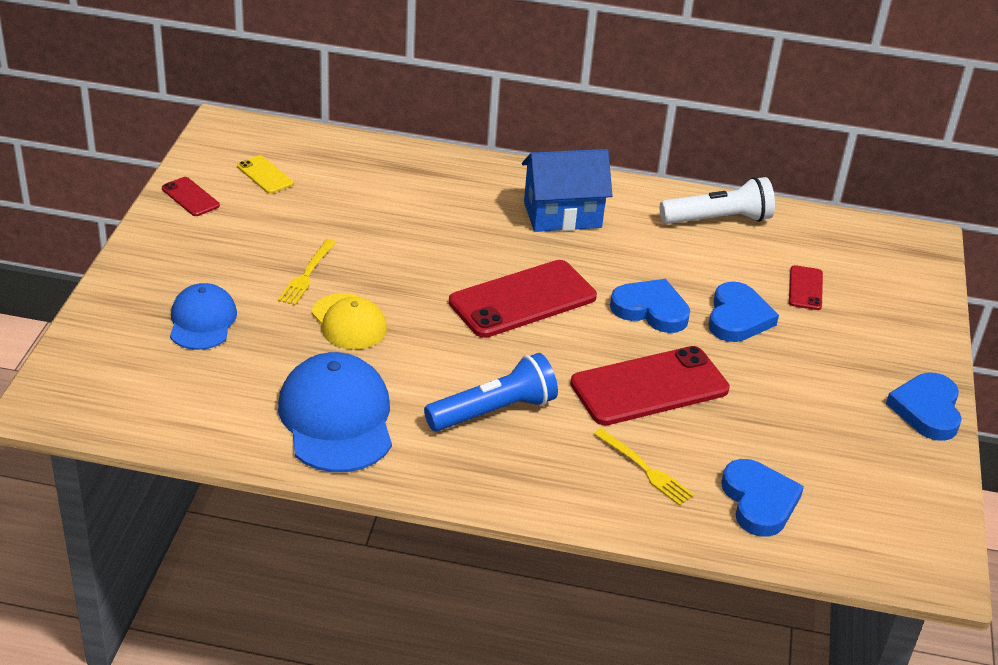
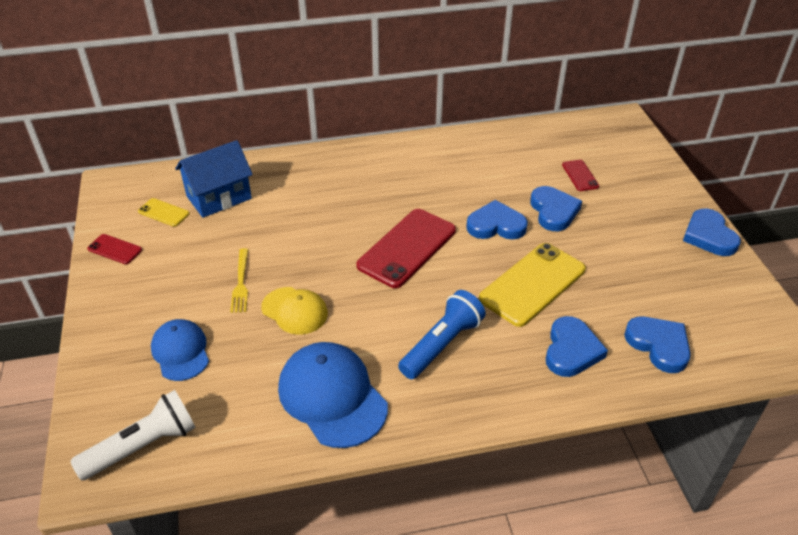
camera: 20 degrees left, 5 degrees up
blue house [522,149,613,232] -> blue house moved to [175,140,253,218]
red phone [570,346,730,425] -> yellow phone [479,243,586,327]
yellow fork [594,428,694,506] -> blue heart [546,316,608,377]
white flashlight [660,177,775,224] -> white flashlight moved to [70,390,196,480]

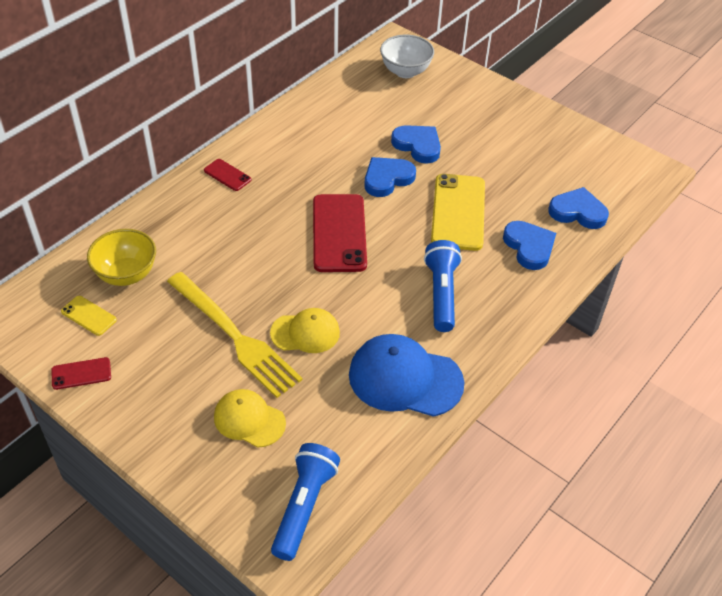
camera: 40 degrees left, 5 degrees up
white flashlight [70,390,196,480] -> blue flashlight [271,443,340,561]
yellow phone [138,198,189,227] -> yellow phone turned 45 degrees clockwise [61,296,117,336]
blue cap [151,319,209,381] -> yellow cap [214,389,286,448]
blue house [175,140,253,218] -> yellow bowl [87,229,156,286]
yellow fork [230,248,248,313] -> yellow fork [167,272,303,398], size x2.10
red phone [562,160,599,191] -> red phone moved to [204,159,251,191]
blue heart [683,209,741,256] -> none
none -> white bowl [380,34,434,78]

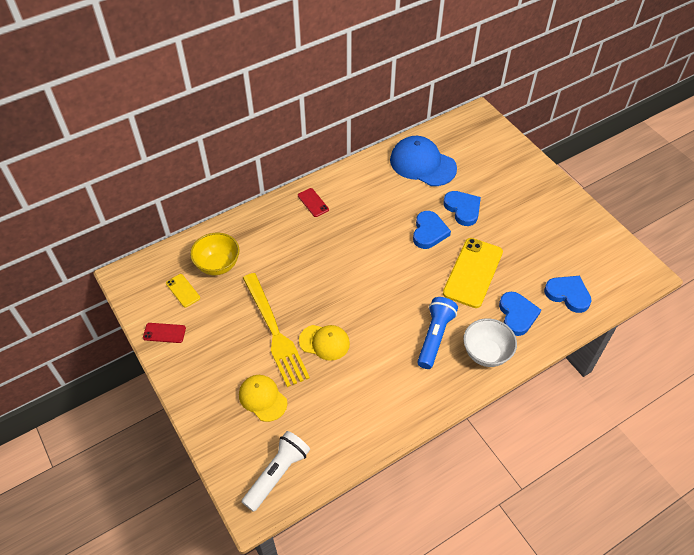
camera: 20 degrees right, 5 degrees up
blue flashlight [271,443,340,561] -> white flashlight [242,431,310,512]
red phone [313,194,367,272] -> none
blue cap [349,334,464,417] -> blue cap moved to [390,136,457,186]
blue heart [364,157,416,197] -> blue heart turned 120 degrees clockwise [413,211,451,249]
white bowl [380,34,434,78] -> white bowl moved to [463,318,517,367]

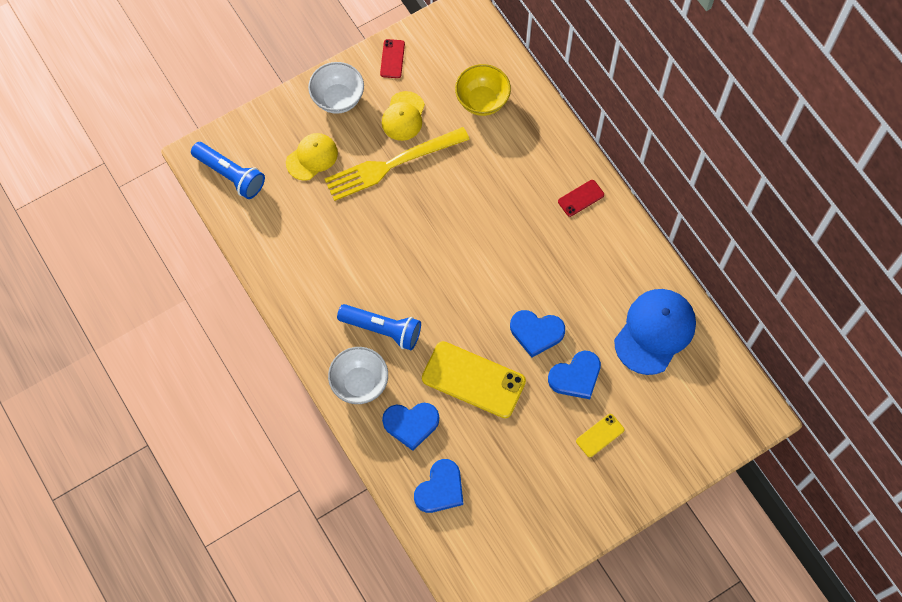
camera: 90 degrees right, 15 degrees up
yellow phone [166,274,200,308] -> yellow phone moved to [576,414,624,457]
white flashlight [242,431,310,512] -> blue flashlight [191,142,265,199]
yellow cap [299,325,350,361] -> yellow cap moved to [382,91,425,141]
none -> white bowl [308,62,364,114]

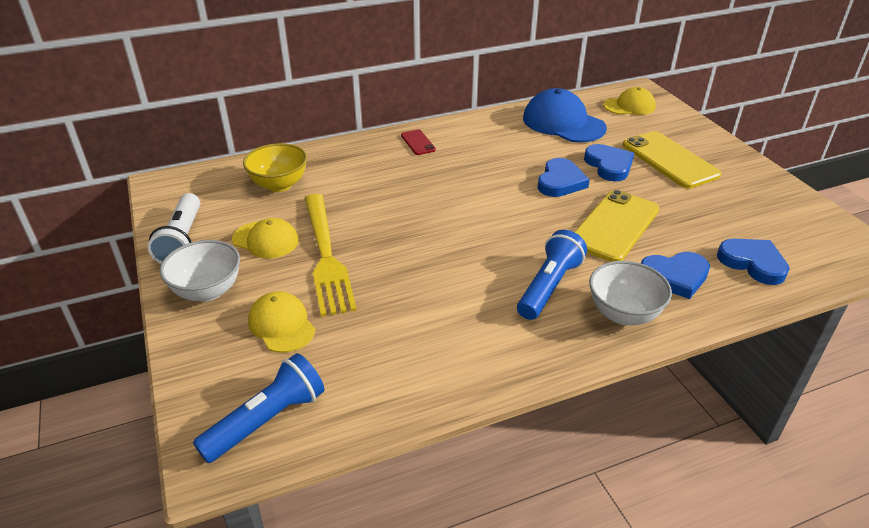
camera: 80 degrees left, 30 degrees down
red phone [380,39,405,78] -> white flashlight [148,193,200,264]
blue heart [382,403,439,451] -> blue heart turned 75 degrees clockwise [641,252,710,299]
yellow phone [576,414,624,457] -> yellow phone [623,131,721,188], size x2.09
none -> yellow cap [603,87,656,115]

